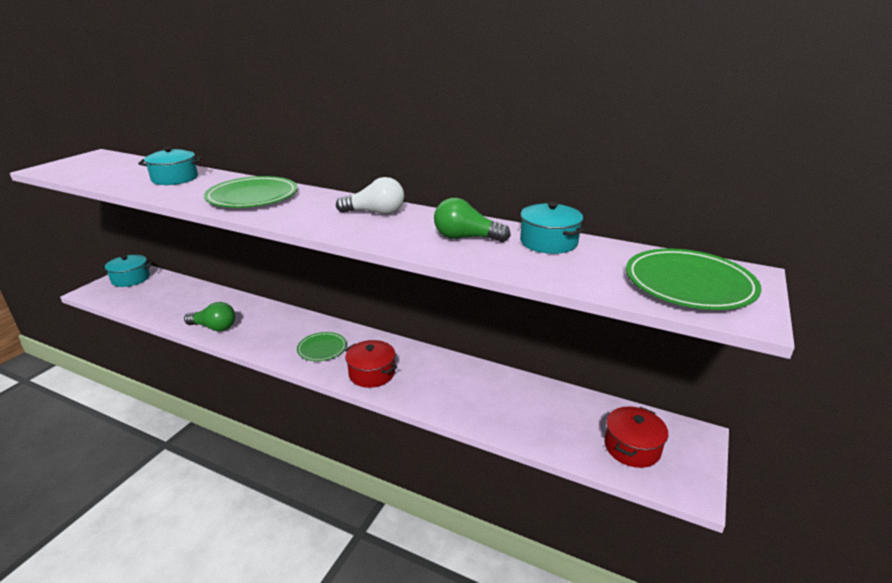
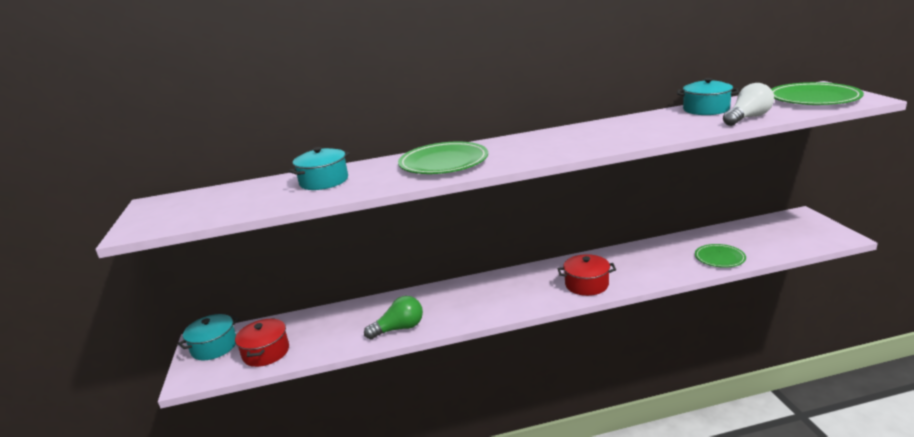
camera: 35 degrees left, 5 degrees down
green plate [297,332,347,361] -> green plate moved to [695,244,746,268]
white light bulb [336,177,404,215] -> white light bulb moved to [723,83,774,126]
green light bulb [434,198,511,242] -> none
red pot [604,406,668,468] -> red pot moved to [235,318,289,367]

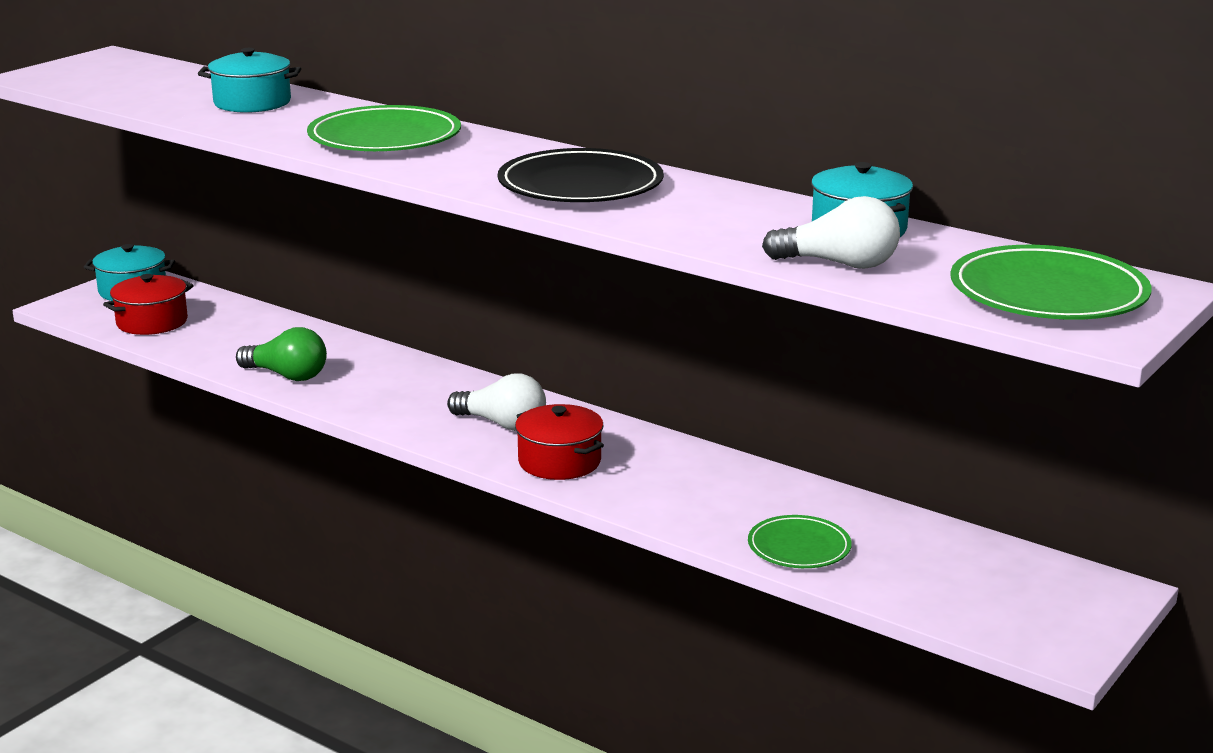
camera: 45 degrees right, 0 degrees up
none -> white light bulb [447,373,546,431]
none -> black plate [498,148,664,202]

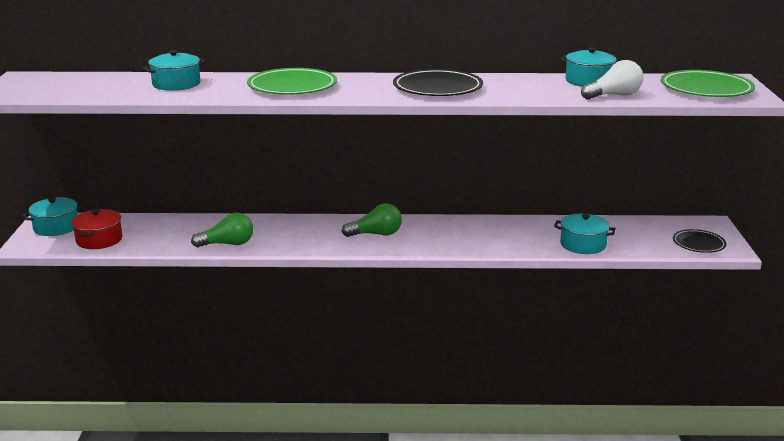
camera: 35 degrees left, 0 degrees up
white light bulb [447,373,546,431] -> green light bulb [342,203,402,237]
red pot [515,404,604,480] -> none
green plate [748,515,852,568] -> turquoise pot [554,214,616,254]
none -> black plate [673,229,726,253]

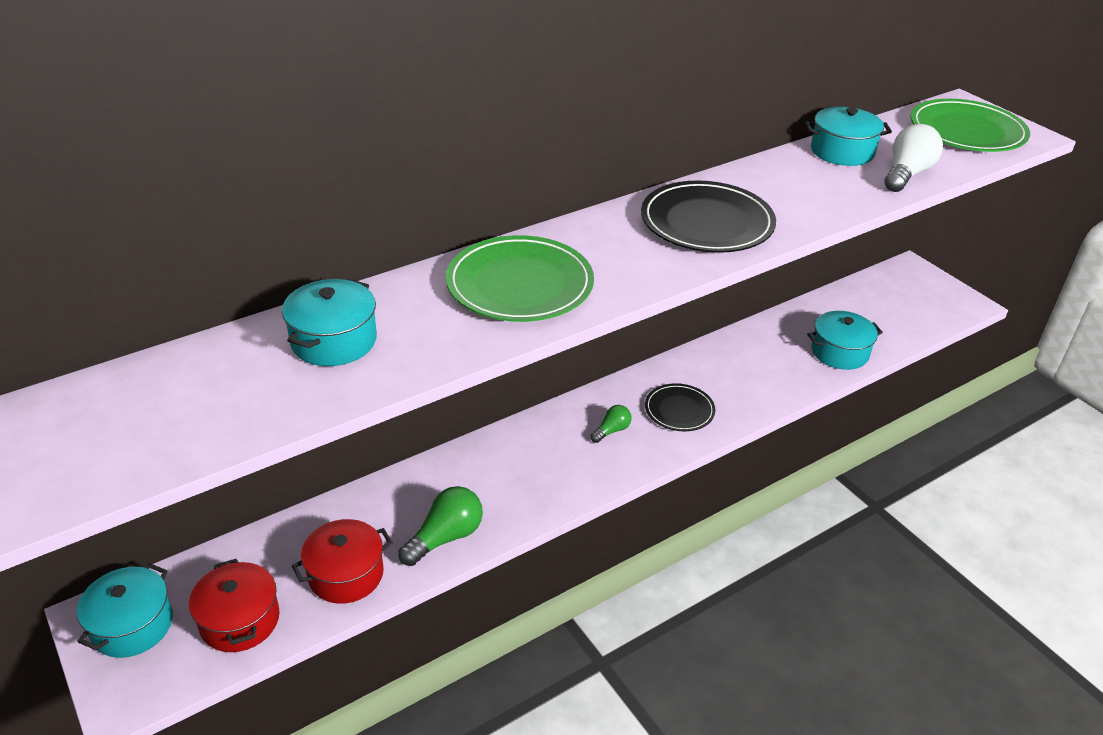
camera: 35 degrees left, 15 degrees up
green light bulb [342,203,402,237] -> green light bulb [591,405,632,443], size x0.57
black plate [673,229,726,253] -> black plate moved to [645,383,715,431]
none -> red pot [292,519,393,604]

